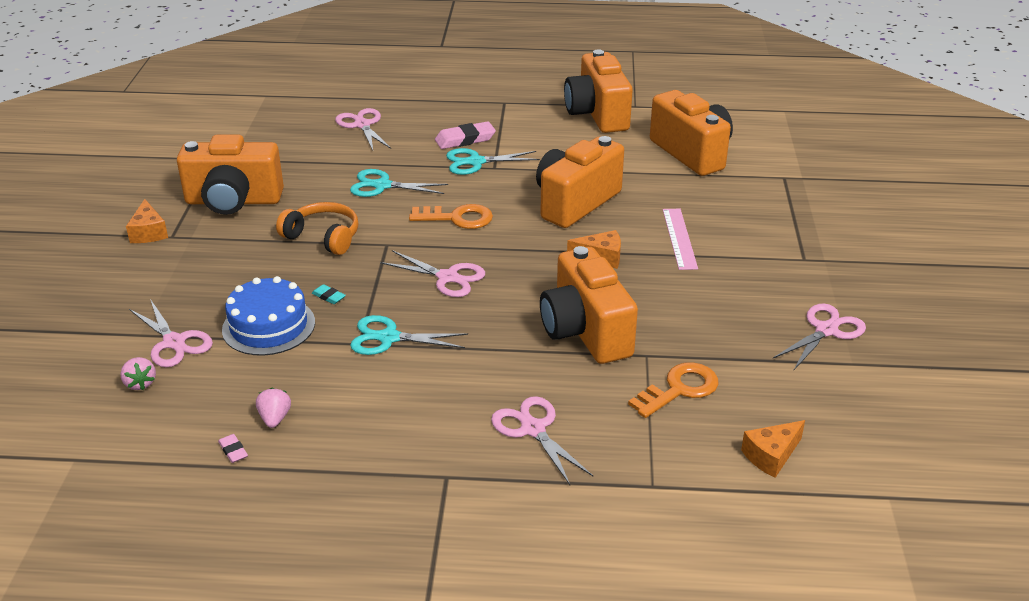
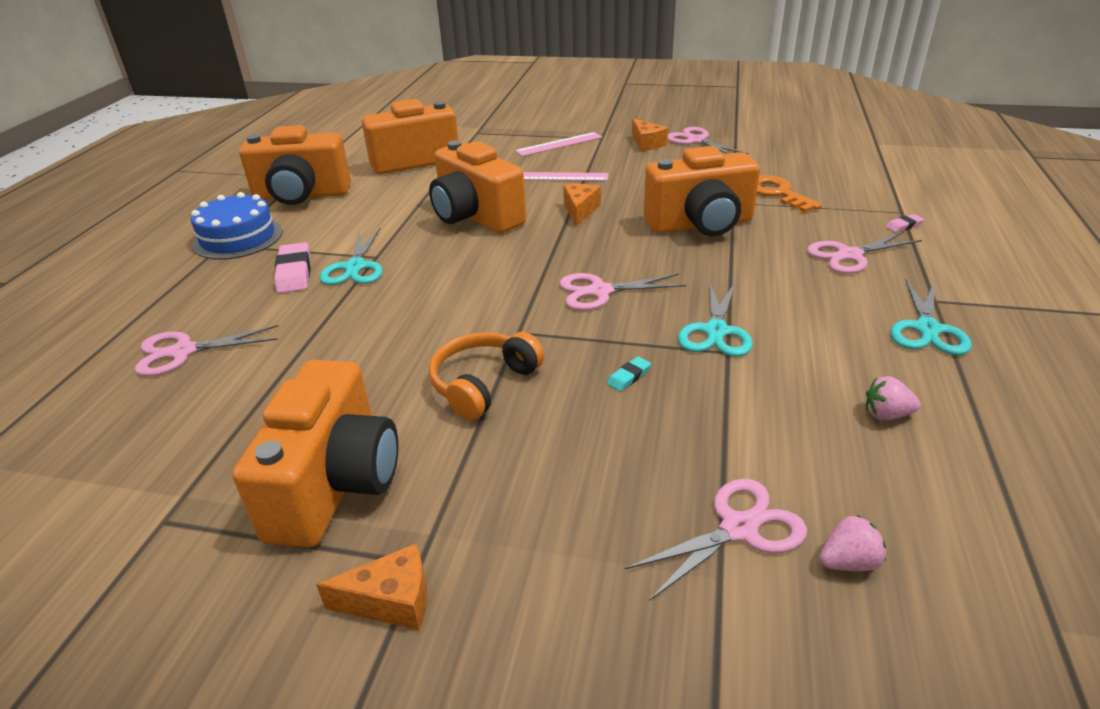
camera: 80 degrees left, 0 degrees up
pink eraser [218,434,248,463] -> pink eraser moved to [886,214,924,232]
blue cake [222,276,315,356] -> blue cake moved to [191,192,283,260]
turquoise scissors [350,169,448,197] -> turquoise scissors moved to [890,279,972,355]
pink scissors [380,250,485,297] -> pink scissors turned 135 degrees counterclockwise [560,273,686,311]
orange key [409,204,493,229] -> none
orange cheese [741,420,805,478] -> orange cheese moved to [632,118,668,151]
none -> pink ruler [515,132,603,156]

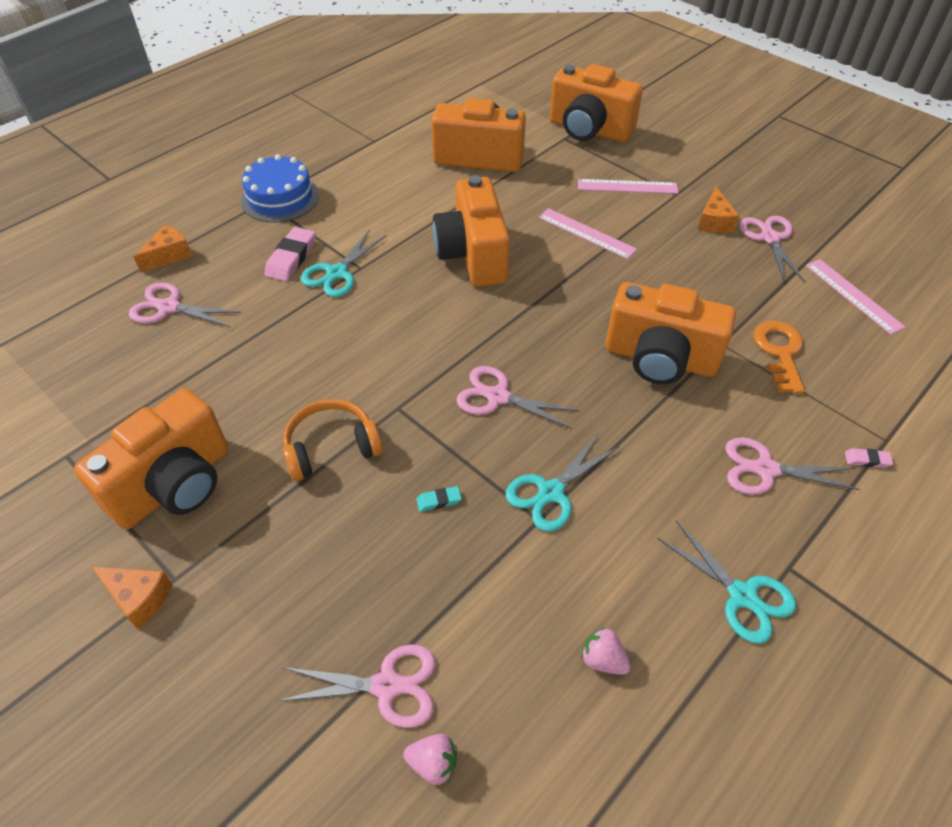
camera: 30 degrees right, 15 degrees up
orange camera [239,125,351,205] -> orange camera moved to [550,64,643,142]
orange cheese [563,184,601,226] -> orange cheese moved to [134,225,193,273]
turquoise scissors [890,279,972,355] -> turquoise scissors turned 90 degrees counterclockwise [657,520,796,644]
none -> pink ruler [806,259,905,335]

